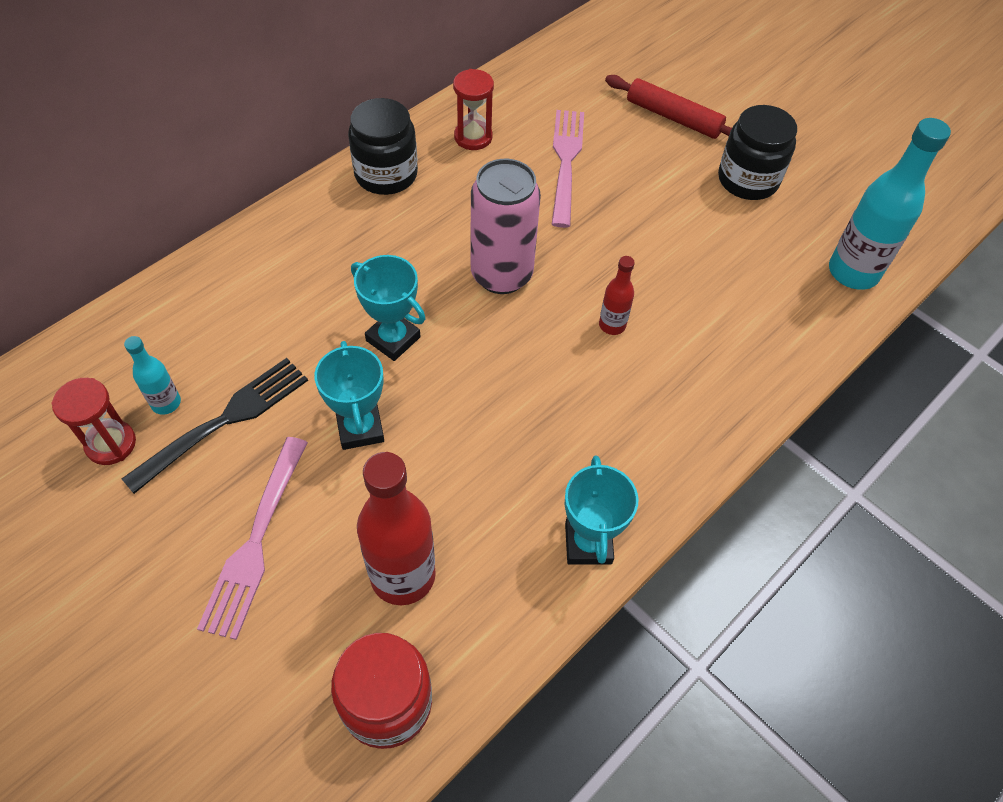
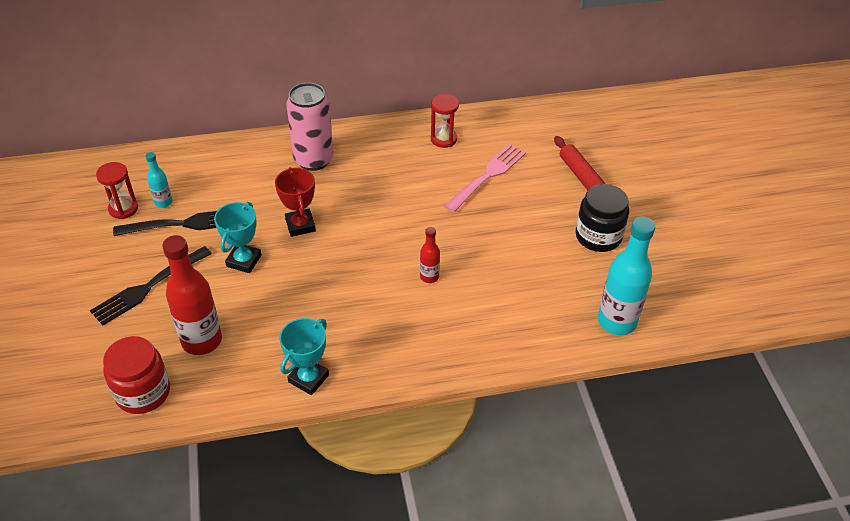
camera: 35 degrees right, 10 degrees down
pink fork [197,437,308,640] -> black fork [90,246,212,326]
black jar [348,98,418,195] -> none
turquoise trophy [351,255,425,361] -> red trophy [275,167,316,237]
pink can [471,159,541,294] -> pink can moved to [286,83,333,171]

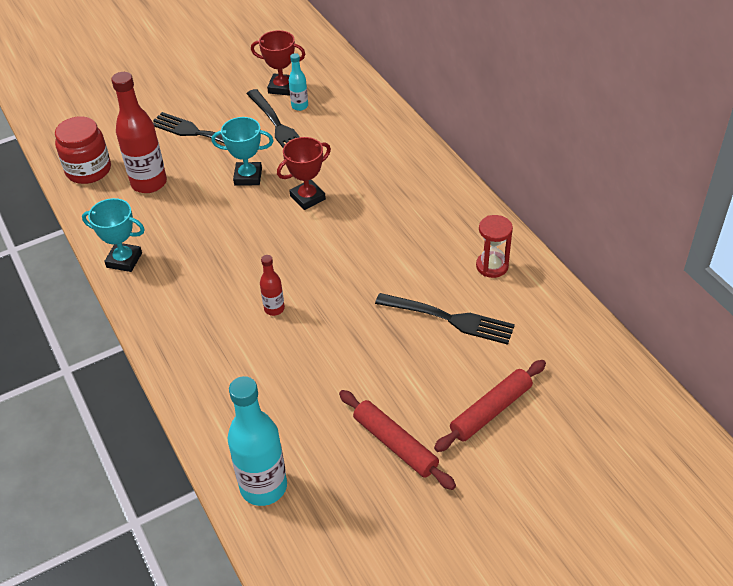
camera: 75 degrees right, 0 degrees up
red hourglass [96,162,138,219] -> red trophy [251,30,305,96]
pink can [286,83,333,171] -> none
pink fork [444,144,526,212] -> black fork [375,293,515,345]
black jar [576,184,629,252] -> red rolling pin [339,390,456,490]

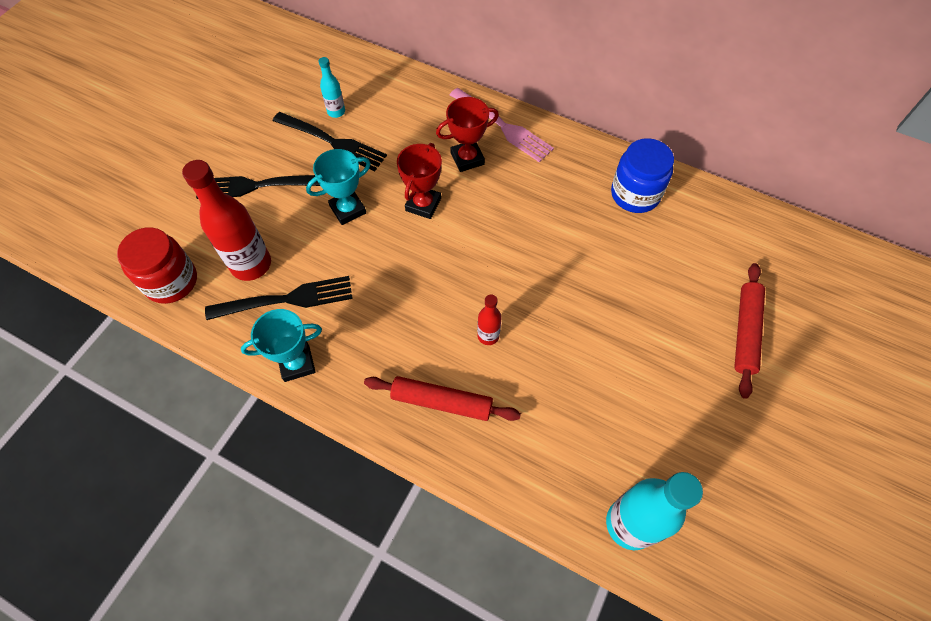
camera: 35 degrees left, 15 degrees up
red trophy [251,30,305,96] -> red trophy moved to [436,97,499,172]
red rolling pin [339,390,456,490] -> red rolling pin moved to [364,376,521,421]
black fork [375,293,515,345] -> black fork moved to [205,276,353,320]
red hourglass [476,215,513,278] -> blue jar [611,138,674,213]
none -> pink fork [450,88,554,162]

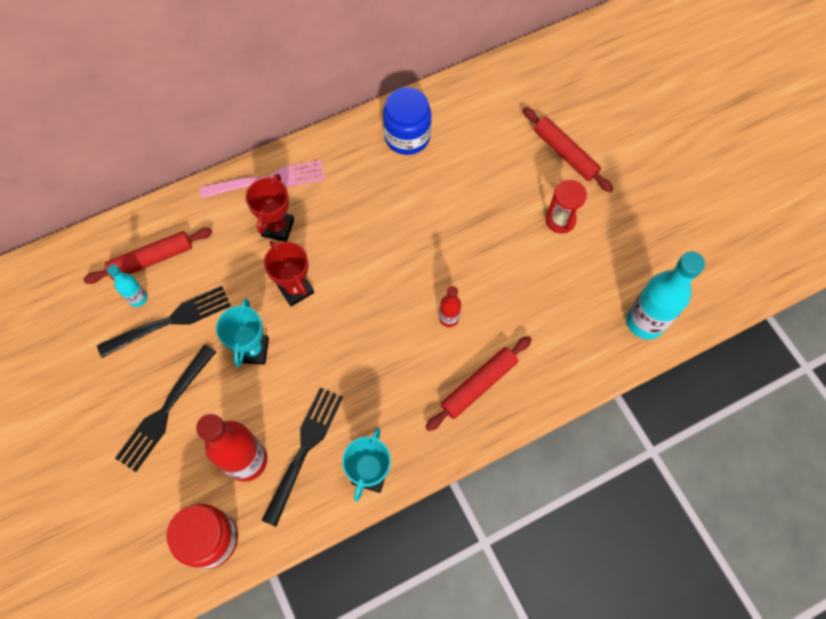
camera: 55 degrees left, 5 degrees up
none -> red rolling pin [83,228,213,284]
none -> red hourglass [546,180,587,233]

